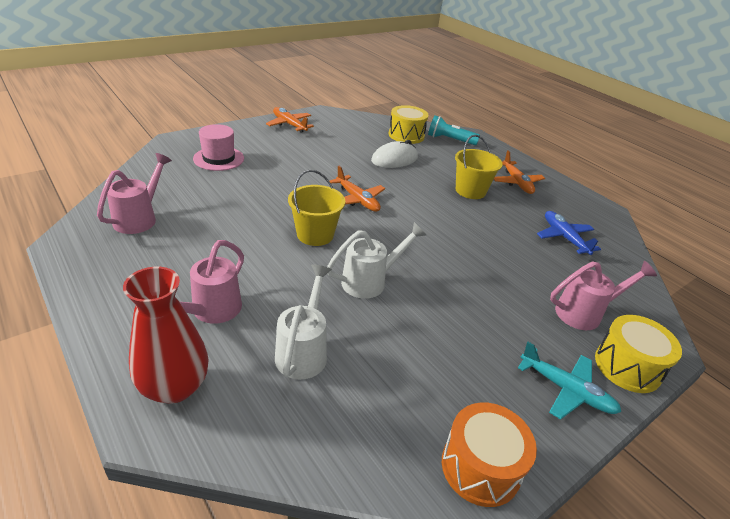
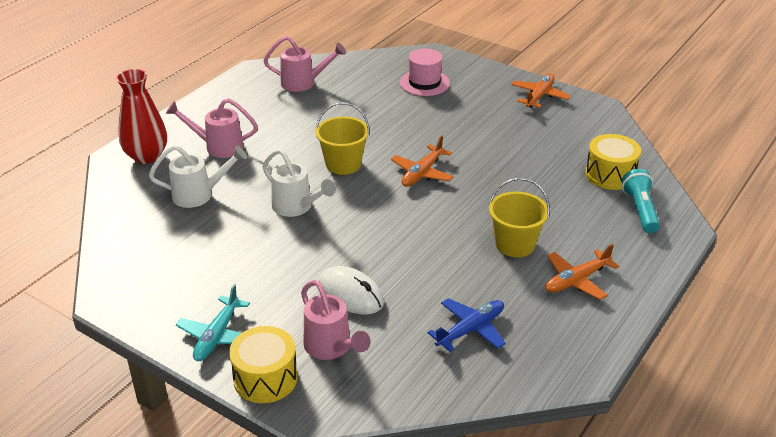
camera: 75 degrees right, 0 degrees up
white mouse [371,140,418,168] -> white mouse moved to [319,266,384,314]
orange drum [442,402,537,507] -> none

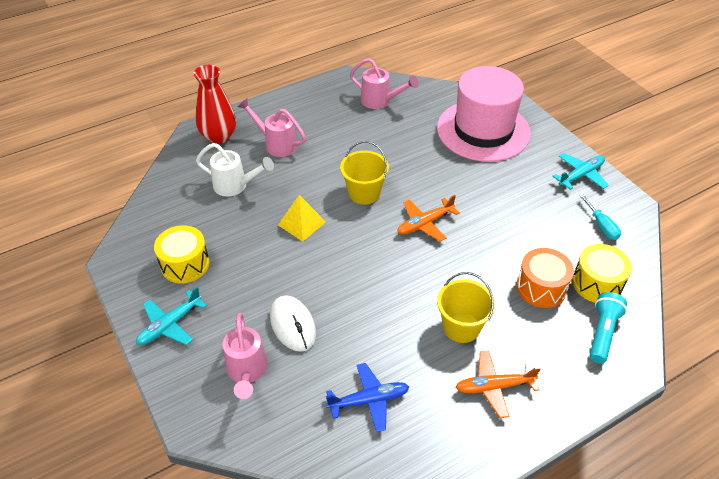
camera: 25 degrees right, 10 degrees up
yellow drum [229,326,298,403] -> yellow drum moved to [154,225,210,283]
white watering can [262,149,336,217] -> yellow pyramid [278,195,326,242]
pink hat [400,48,450,96] -> pink hat [437,66,531,162], size x1.99
orange plane [511,73,571,108] -> turquoise plane [552,153,609,190]
none -> orange drum [516,248,574,308]
none -> turquoise screwdriver [579,194,621,240]

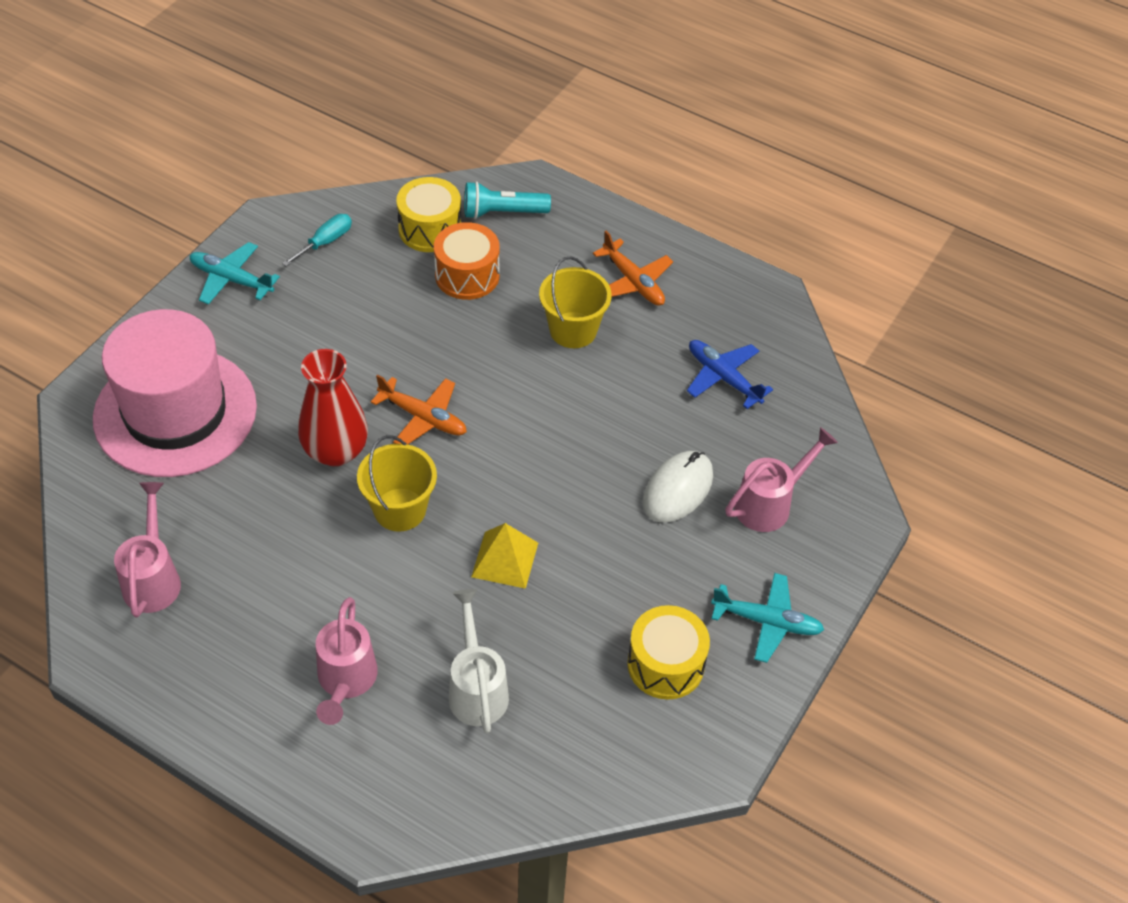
camera: 120 degrees left, 5 degrees up
red vase [193,65,236,144] -> red vase moved to [298,349,368,466]

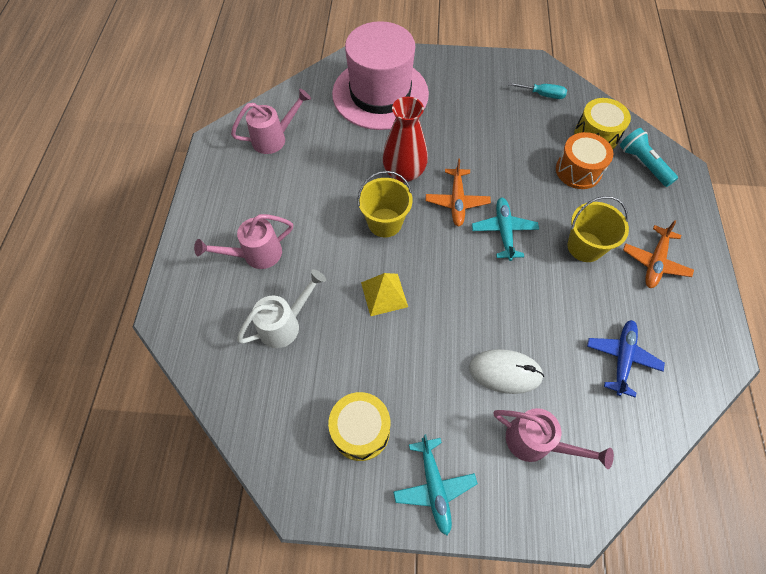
camera: 65 degrees right, 10 degrees up
turquoise plane [190,242,280,305] -> turquoise plane moved to [472,198,539,261]

